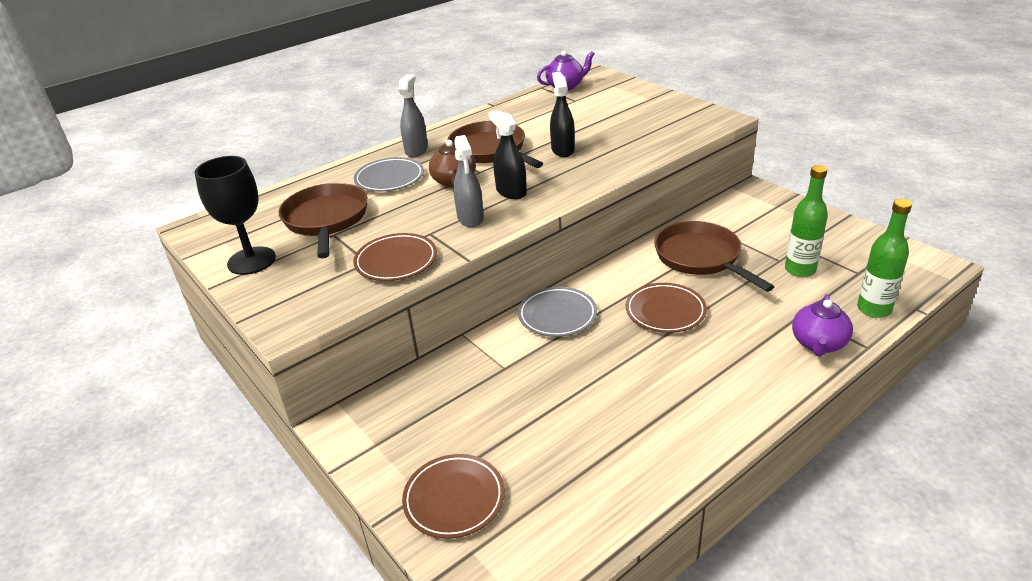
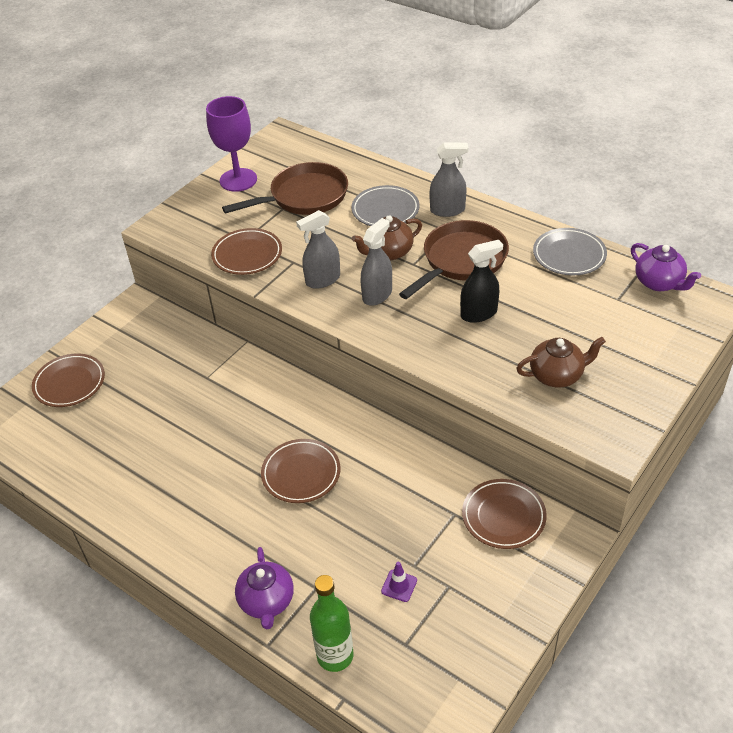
camera: 75 degrees right, 10 degrees up
black goblet [195,156,276,275] -> purple goblet [206,96,257,192]
black spray bottle [488,110,527,199] -> grey spray bottle [361,218,392,306]
grey plate [518,287,597,337] -> grey plate moved to [533,228,607,275]
brown pan [654,221,775,292] -> none
green bottle [785,165,828,277] -> purple traffic cone [381,562,417,602]
purple teapot [792,294,853,357] -> purple teapot turned 105 degrees counterclockwise [235,547,294,629]
none -> brown plate [462,479,547,549]
none -> brown teapot [516,337,606,388]

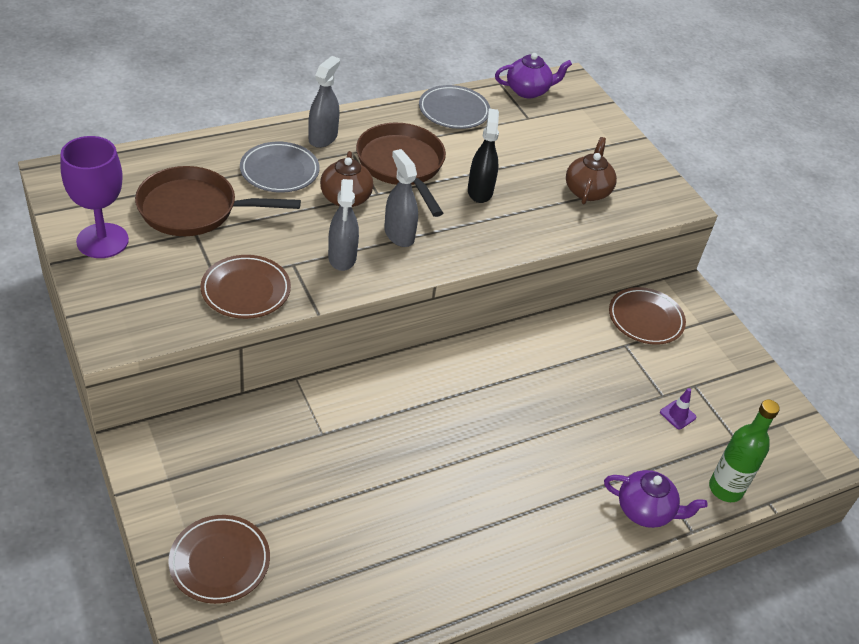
camera: 70 degrees left, 0 degrees up
brown pan [222,162,348,215] -> brown pan turned 90 degrees counterclockwise [135,166,301,236]
brown plate [261,439,341,503] -> none

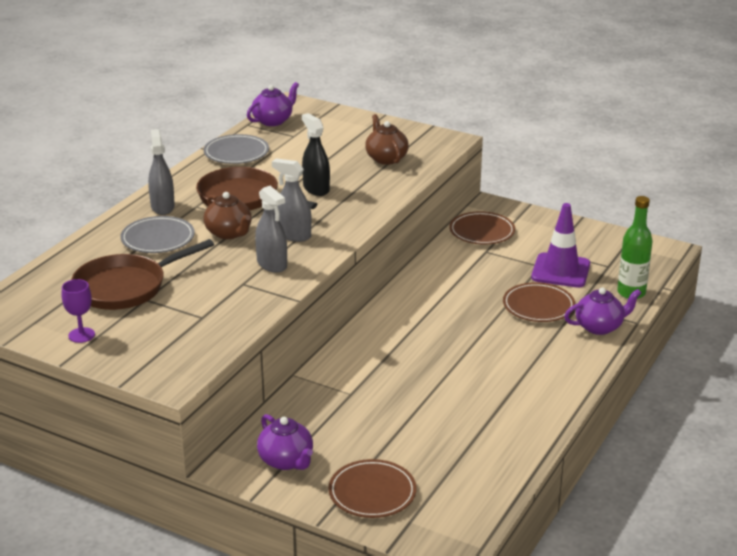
camera: 30 degrees left, 15 degrees down
purple goblet [61,136,129,258] -> purple goblet [62,279,95,343], size x0.55
brown plate [201,255,291,319] -> brown plate moved to [503,282,575,322]
purple traffic cone [660,388,696,429] -> purple traffic cone [531,203,590,288], size x2.29
none -> purple teapot [257,414,313,470]

